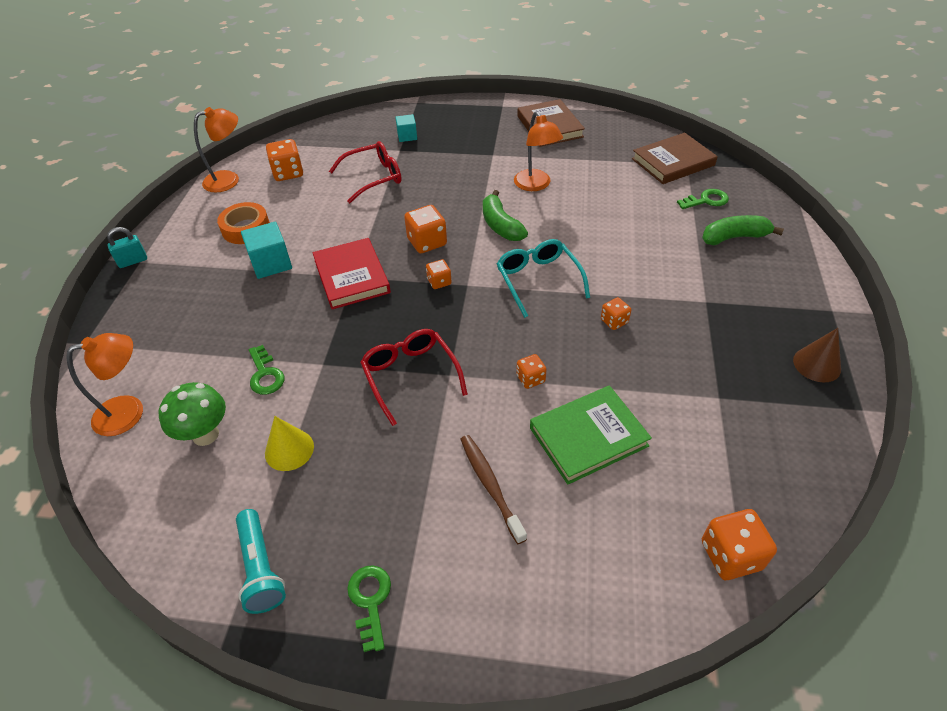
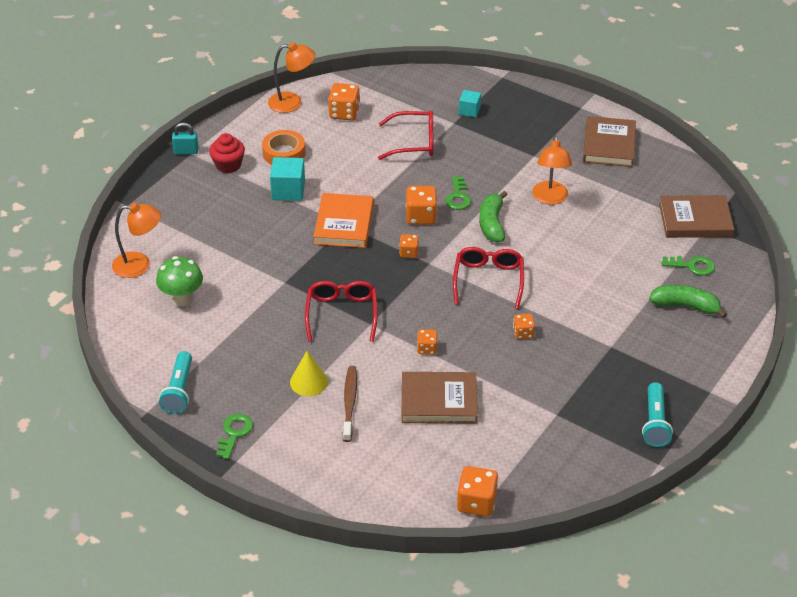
camera: 25 degrees right, 5 degrees down
green key [249,345,285,395] -> green key moved to [445,176,471,210]
yellow cone [265,416,314,471] -> yellow cone moved to [290,351,328,396]
red book [313,238,391,309] -> orange book [313,193,374,248]
turquoise glasses [497,239,590,318] -> red glasses [453,247,524,309]
green book [530,386,652,485] -> brown book [402,372,478,424]
brown cone [793,328,841,382] -> turquoise flashlight [642,382,673,447]
none -> red cupcake [209,133,245,173]

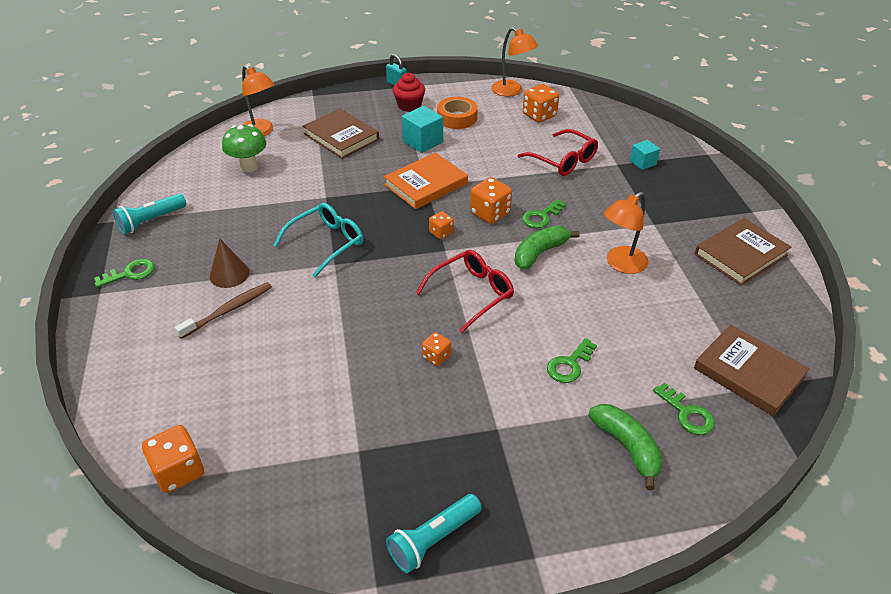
camera: 45 degrees right, 0 degrees up
yellow cone [290,351,328,396] -> brown cone [209,239,249,288]
red glasses [305,281,378,342] -> turquoise glasses [273,203,363,278]
brown book [402,372,478,424] -> brown book moved to [303,109,379,159]
orange dice [417,329,437,355] -> none
none -> green key [547,338,597,383]

